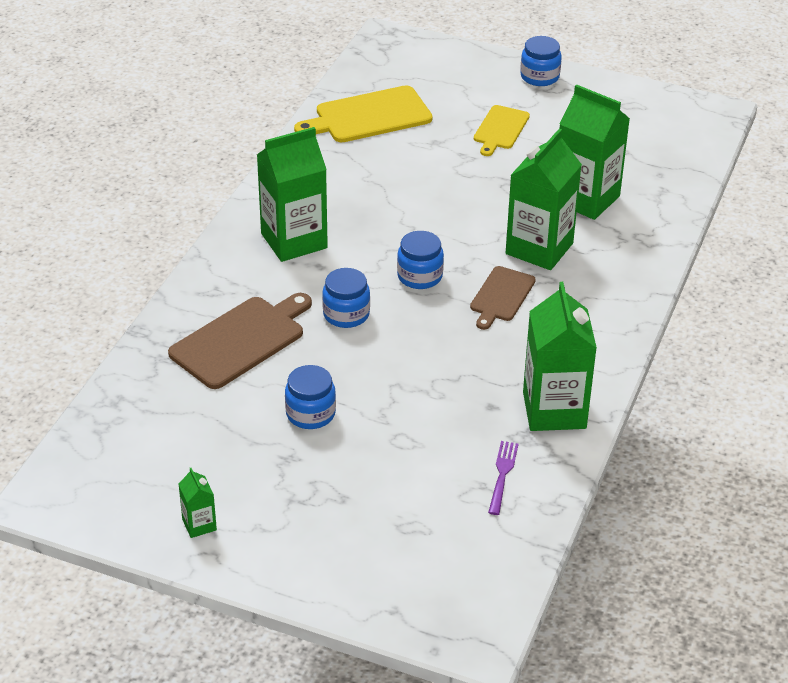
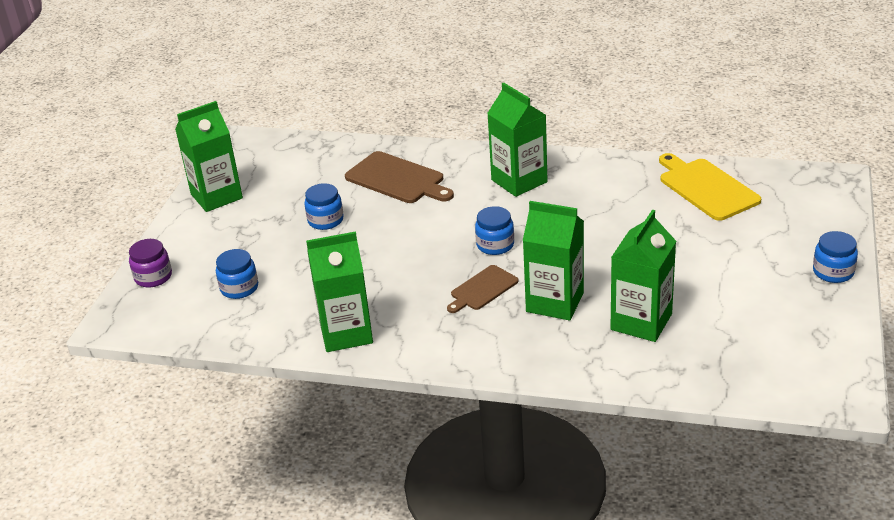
camera: 85 degrees right, 5 degrees down
green carton [179,468,217,538] -> green carton [175,101,243,212], size x2.23
blue jar [322,268,370,328] -> blue jar moved to [216,249,258,299]
brown cutting board [470,266,536,330] -> brown cutting board turned 60 degrees counterclockwise [447,265,519,313]
yellow cutting board [474,105,530,156] -> none
purple fork [488,441,519,515] -> none
none -> purple jar [129,239,172,287]

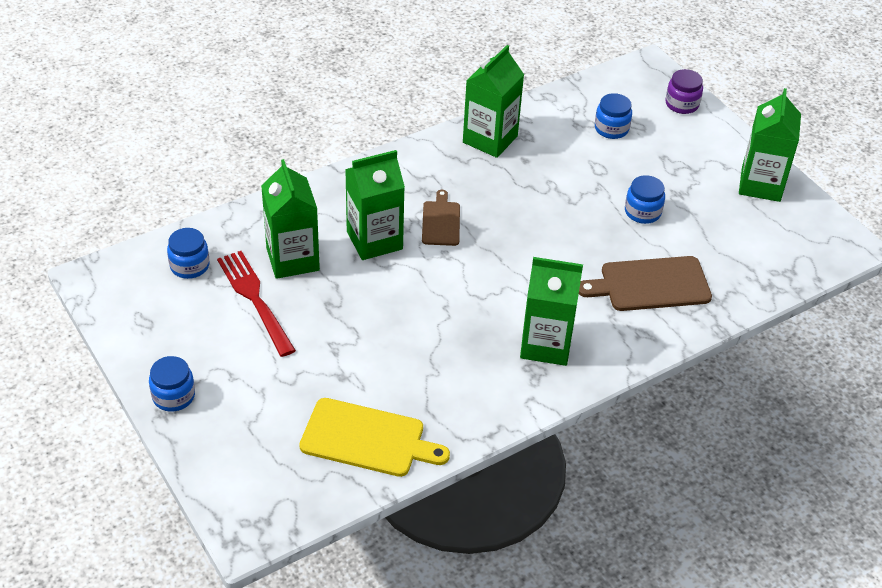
camera: 130 degrees right, 10 degrees up
blue jar [475,206,514,255] -> blue jar moved to [167,228,209,279]
none -> red fork [217,251,296,357]

